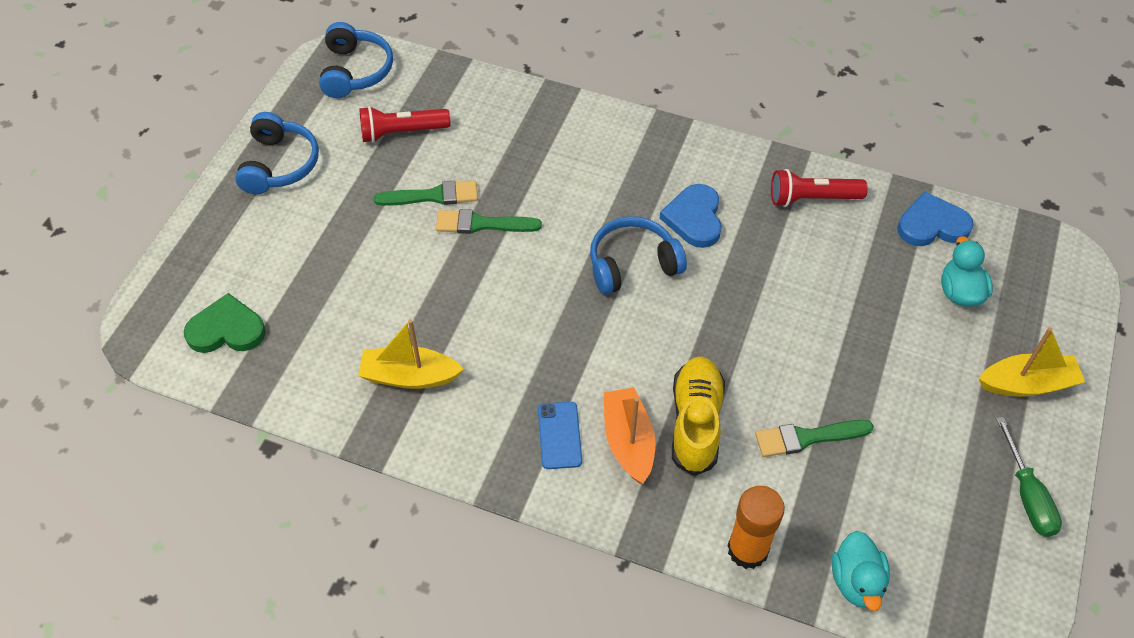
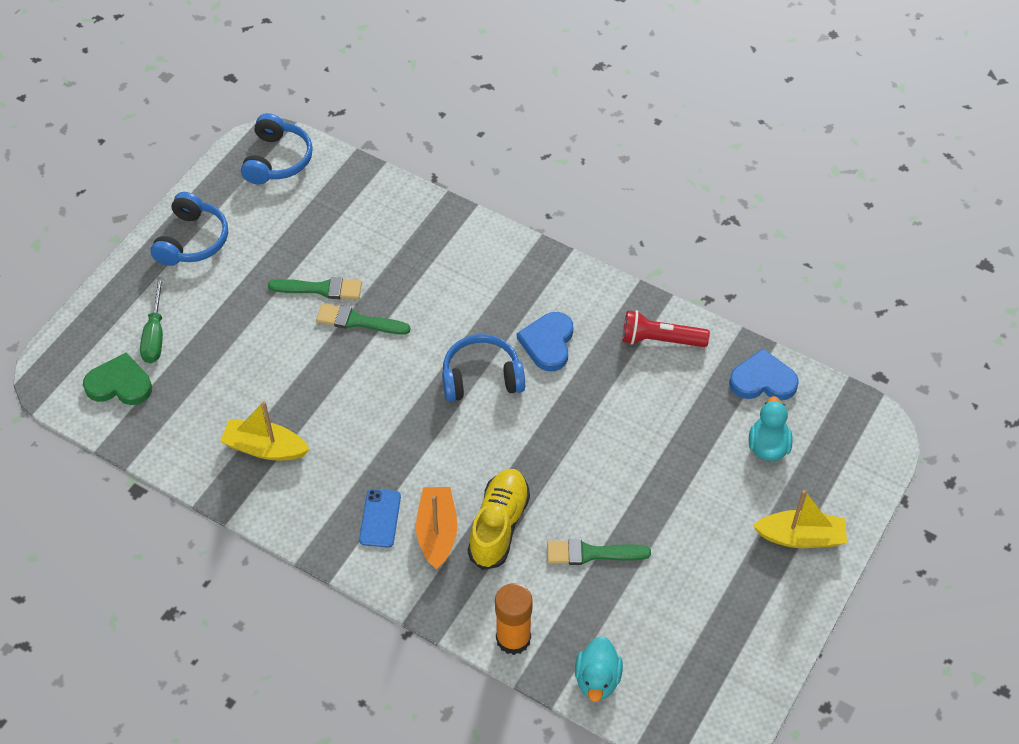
camera: 10 degrees right, 0 degrees up
red flashlight [359,106,450,143] -> none
green screwdriver [996,417,1062,537] -> green screwdriver moved to [140,277,163,363]

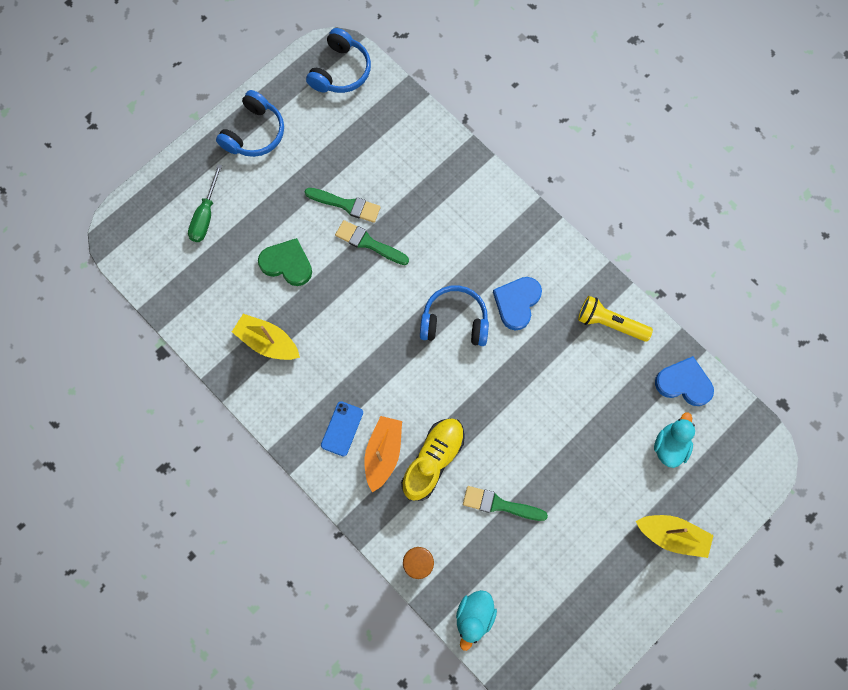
camera: 15 degrees right, 20 degrees up
green heart [83,352,152,405] -> green heart moved to [258,238,312,286]
red flashlight [622,310,710,347] -> yellow flashlight [578,296,653,342]

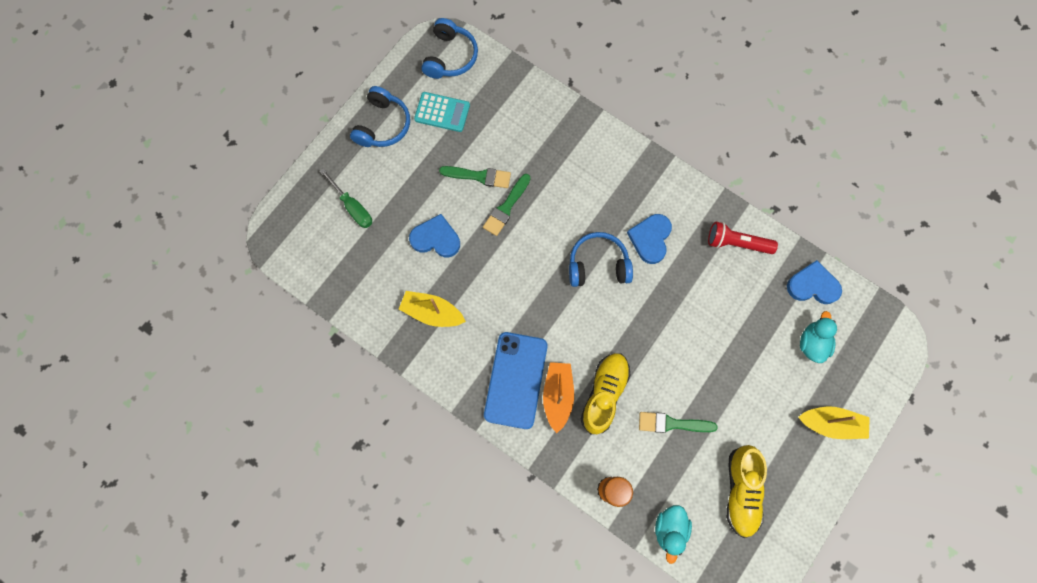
camera: 10 degrees left, 0 degrees up
green screwdriver [188,164,222,242] -> green screwdriver turned 45 degrees counterclockwise [320,168,372,228]
green heart [258,238,312,286] -> blue heart [409,214,460,257]
blue phone [321,401,363,457] -> blue phone [484,332,547,429], size x1.94
green brush [335,220,409,265] -> green brush turned 75 degrees counterclockwise [483,174,531,236]
yellow flashlight [578,296,653,342] -> red flashlight [708,222,778,254]
none -> turquoise calculator [414,92,470,132]
none -> yellow shoe [726,445,767,538]

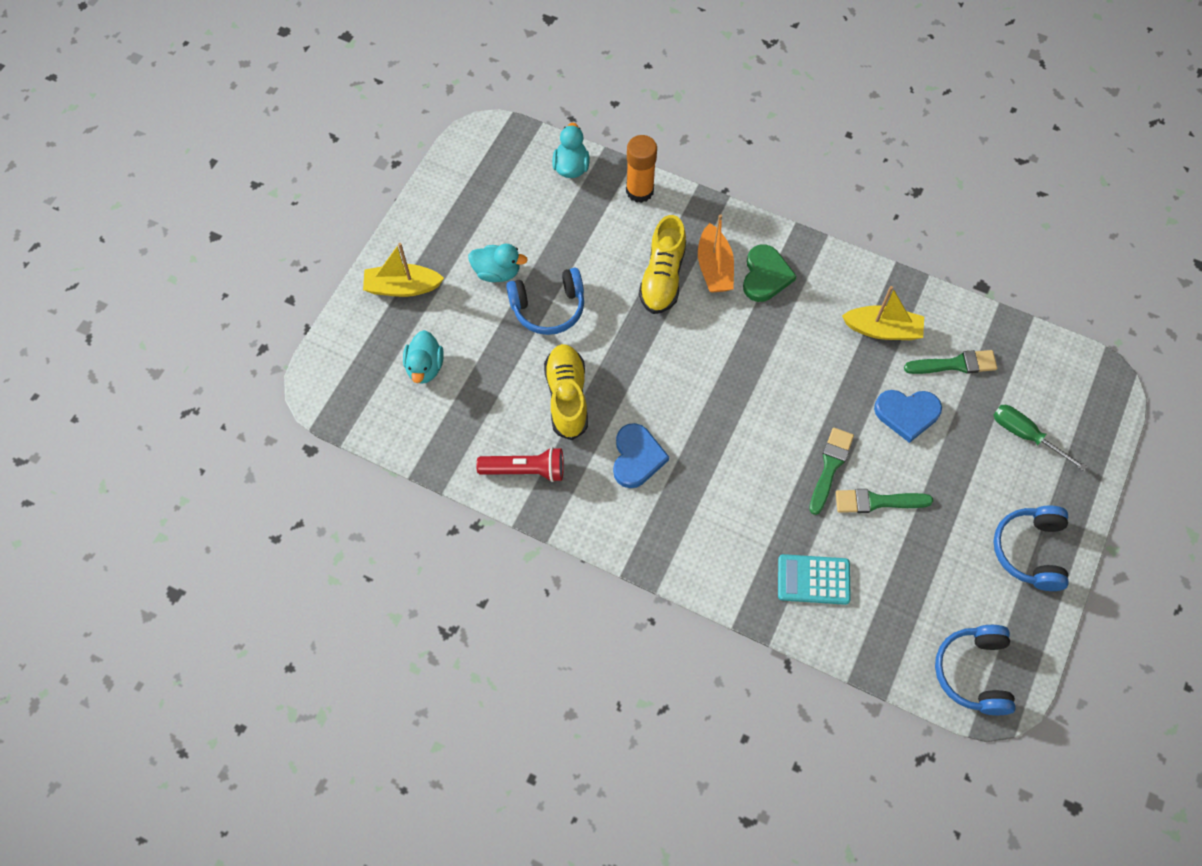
camera: 170 degrees right, 10 degrees down
turquoise calculator [414,92,470,132] -> turquoise calculator moved to [778,554,851,605]
blue phone [484,332,547,429] -> green heart [743,245,796,302]
blue headphones [569,232,633,287] -> blue headphones moved to [506,268,584,335]
green brush [639,412,717,433] -> green brush moved to [904,350,997,374]
yellow shoe [726,445,767,538] -> yellow shoe moved to [544,344,588,440]
blue heart [787,260,842,304] -> none
none -> turquoise duck [468,244,528,282]

